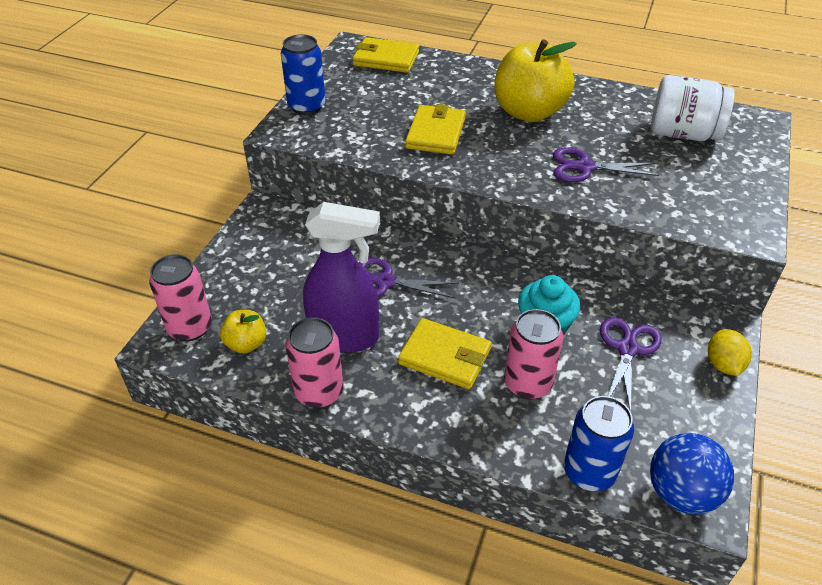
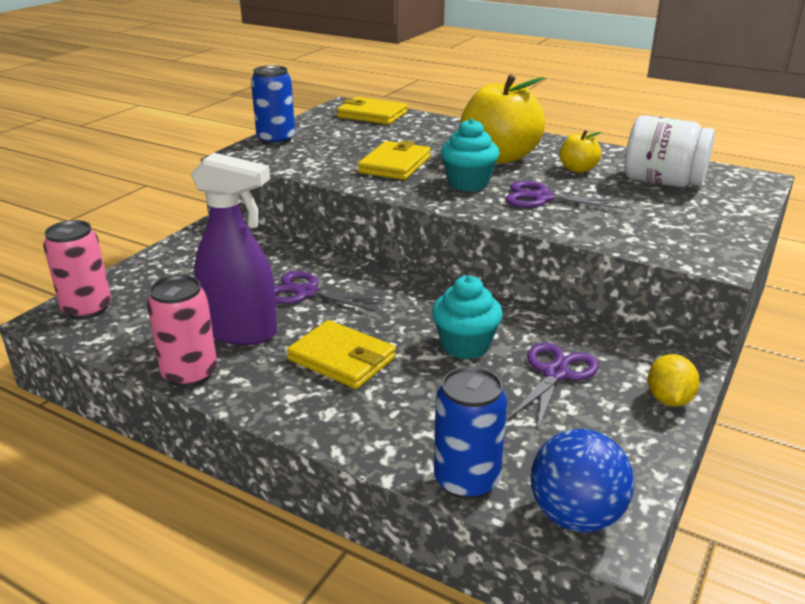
camera: 10 degrees right, 15 degrees down
yellow apple [220,310,266,353] -> yellow apple moved to [559,130,602,173]
pink can [504,309,563,400] -> none
none -> turquoise cupcake [441,118,500,191]

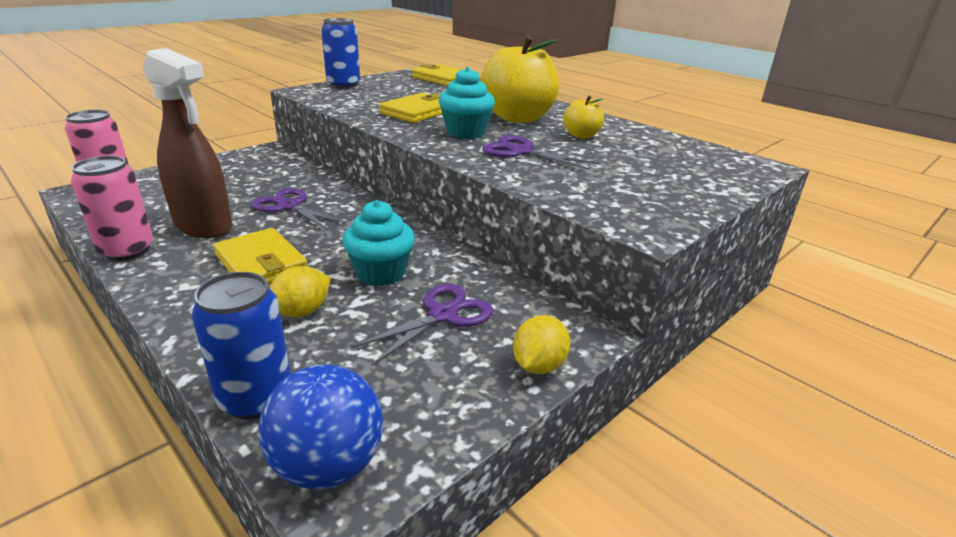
camera: 15 degrees right, 0 degrees up
purple spray bottle [191,153,277,345] -> brown spray bottle [143,48,233,238]
white jar [625,115,715,187] -> none
none -> yellow lemon [269,266,331,317]

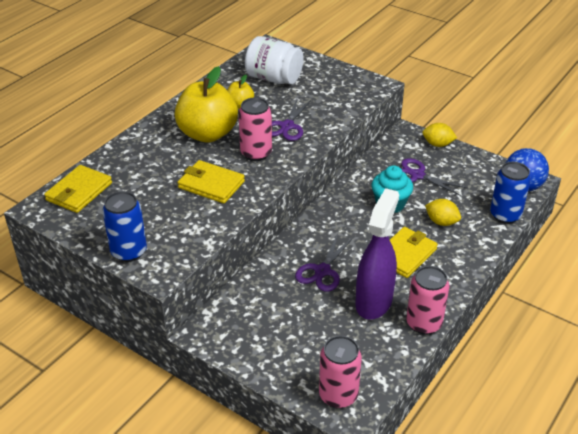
camera: 100 degrees left, 10 degrees up
brown spray bottle [143,48,233,238] -> purple spray bottle [355,188,399,320]
turquoise cupcake [439,67,495,139] -> pink can [239,97,272,161]
none -> white jar [245,36,303,84]

